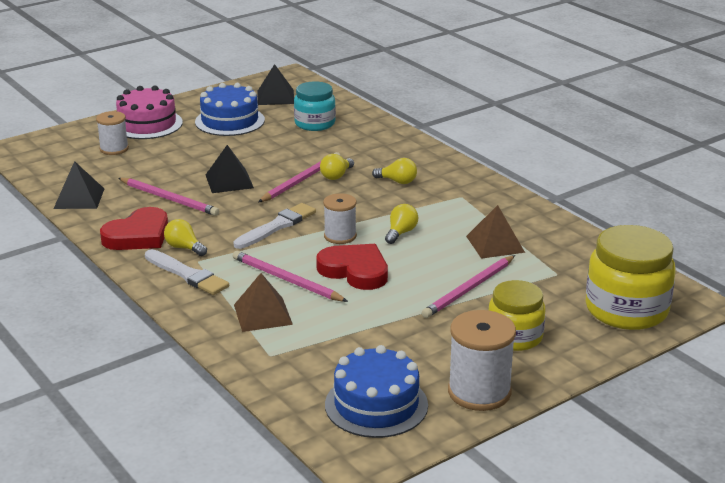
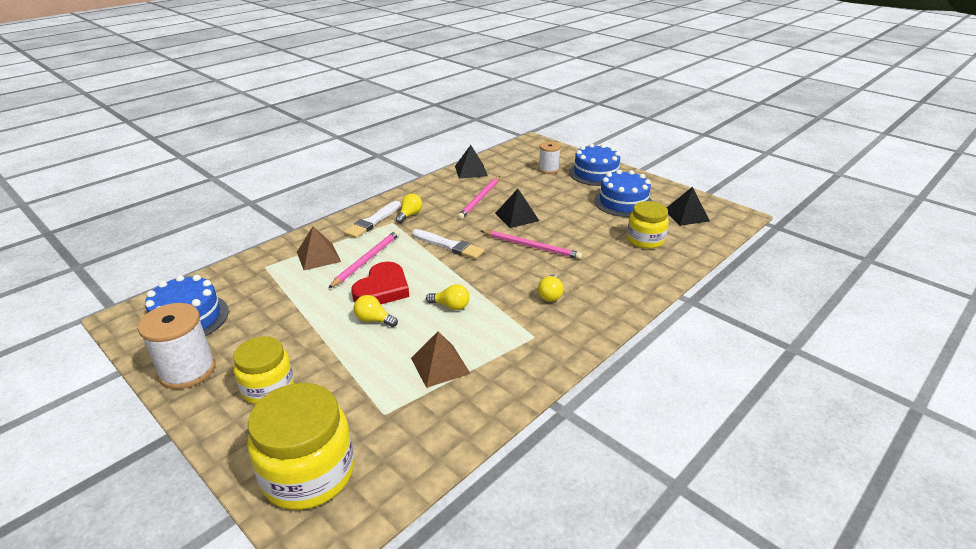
camera: 80 degrees right, 5 degrees up
red heart [100,207,168,250] -> none
pink cake [116,86,183,139] -> blue cake [569,143,620,186]
turquoise jar [294,81,336,131] -> yellow jar [627,201,669,249]
yellow light bulb [320,154,354,180] -> yellow light bulb moved to [354,295,398,327]
white spool [323,193,357,244] -> none
pink pencil [422,255,515,318] -> none

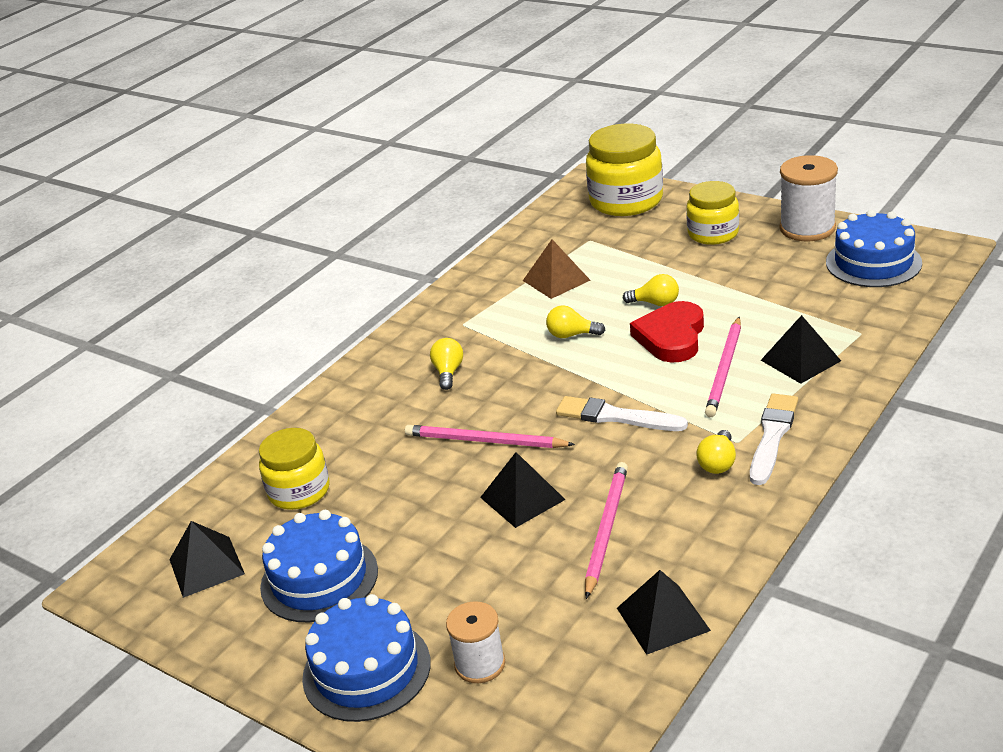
camera: 175 degrees right, 0 degrees up
brown pyramid [297,227,341,270] -> black pyramid [761,315,841,384]

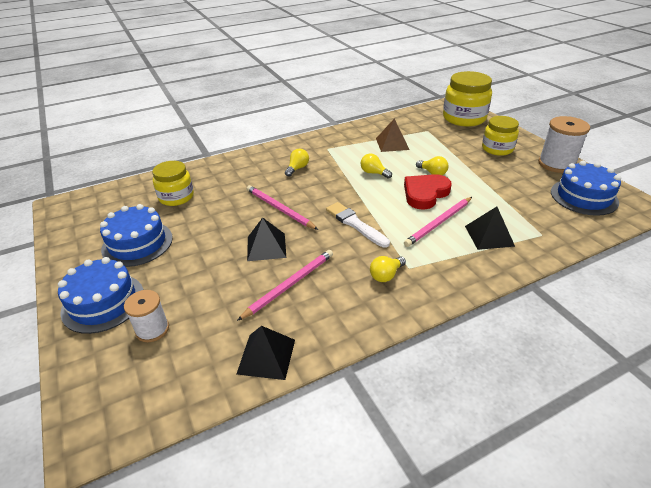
camera: 25 degrees right, 5 degrees up
black pyramid [169,521,245,598] -> none
white brush [750,394,798,485] -> none

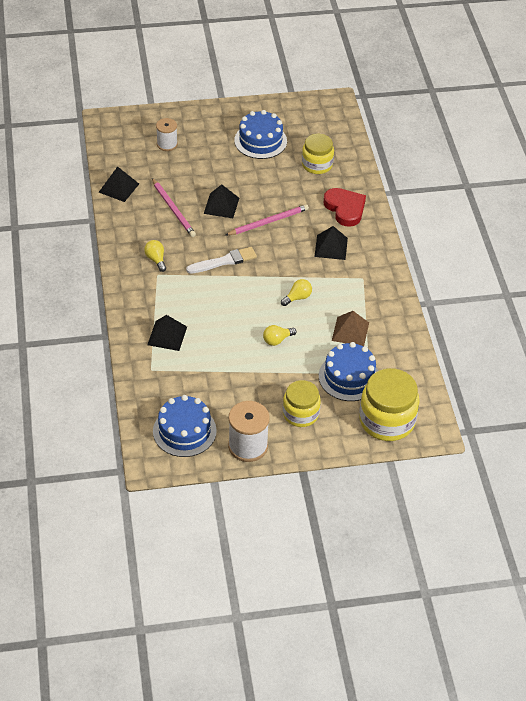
camera: 105 degrees right, 10 degrees up
blue cake [58,257,144,334] -> blue cake moved to [319,342,378,401]
yellow light bulb [285,149,309,177] -> black pyramid [314,226,348,260]
red heart [404,174,452,210] -> red heart moved to [323,188,366,227]
pink pencil [404,197,472,247] -> none

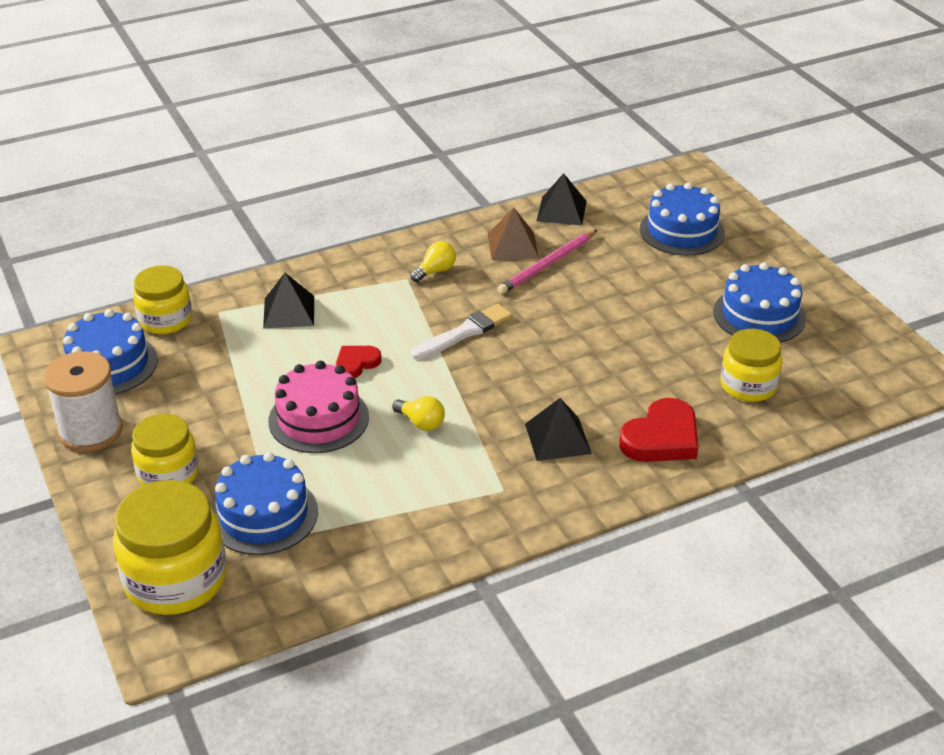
camera: 75 degrees right, 10 degrees down
white spool [156,118,178,151] -> blue cake [640,183,725,256]
white brush [186,247,257,274] -> white brush turned 90 degrees counterclockwise [411,304,512,360]
black pyramid [204,184,239,218] -> none
pink pencil [226,204,309,235] -> none
yellow light bulb [263,325,297,346] -> pink cake [268,361,369,453]
brown pyramid [332,311,369,347] -> brown pyramid moved to [488,208,539,260]
none -> yellow jar [133,265,192,334]
none -> red heart [336,346,381,378]

